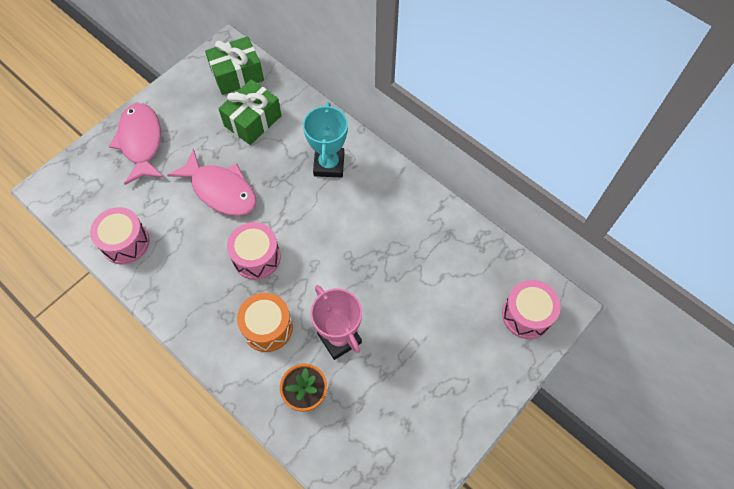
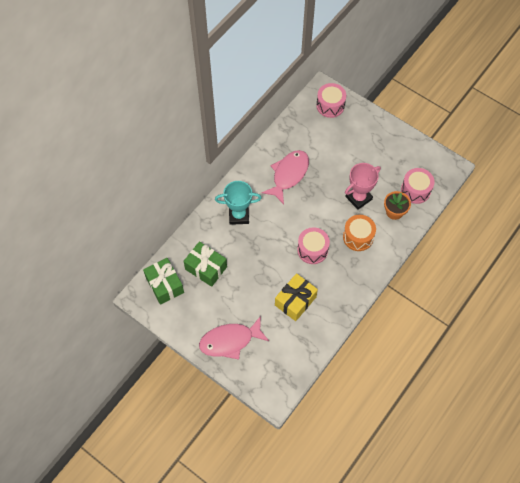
camera: 95 degrees left, 0 degrees up
pink drum [90,207,150,264] -> pink drum moved to [401,168,435,204]
pink fish [167,149,256,216] -> pink fish moved to [262,150,309,205]
none -> yellow gift [275,273,318,321]

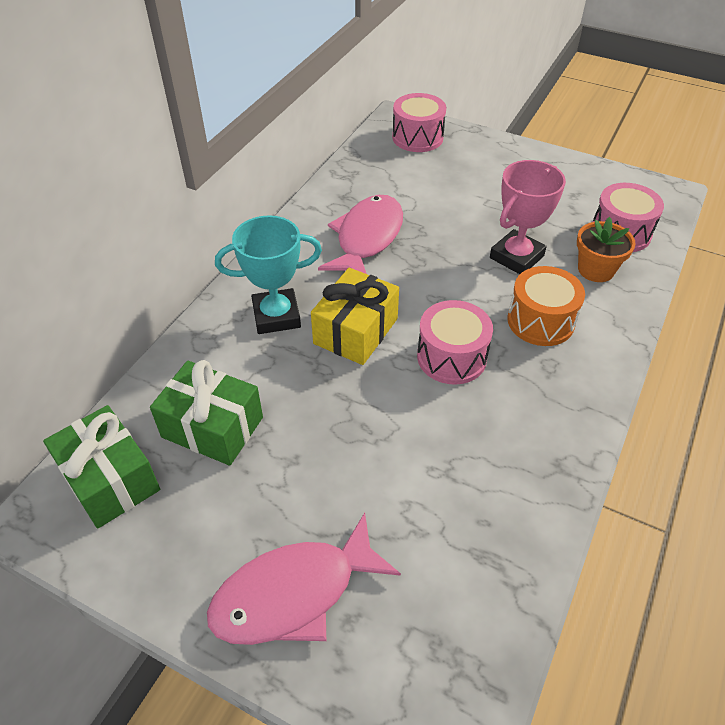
camera: 10 degrees left, 15 degrees down
yellow gift [275,273,318,321] -> yellow gift moved to [311,268,399,365]

